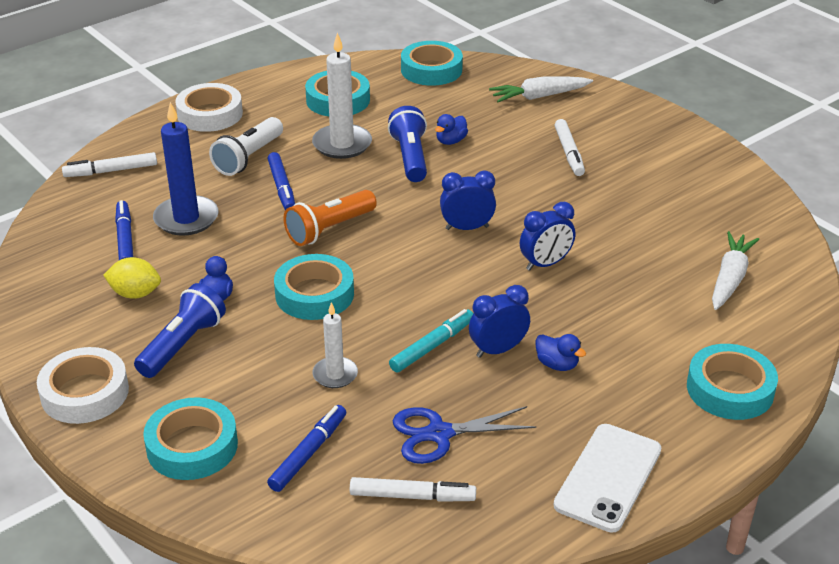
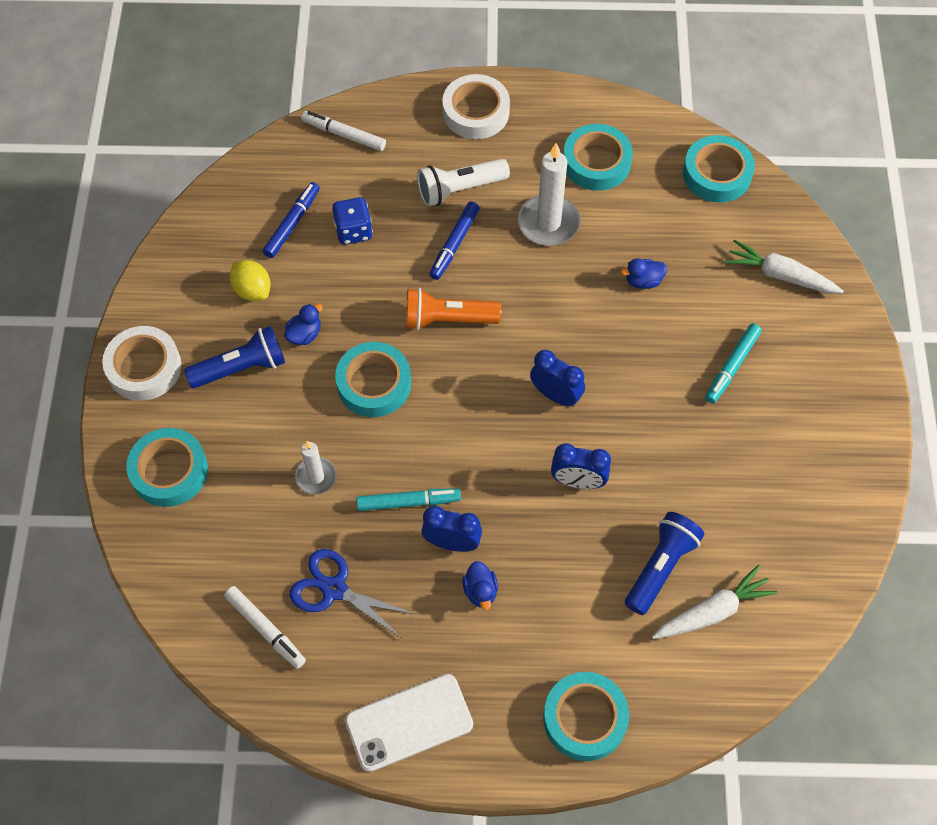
camera: 40 degrees right, 25 degrees up
blue candle [153,102,219,236] -> blue dice [332,197,373,245]
blue marker [267,405,346,492] -> none
blue flashlight [388,106,427,182] -> blue flashlight moved to [625,512,704,615]
white marker [555,119,585,176] -> turquoise marker [705,323,762,404]

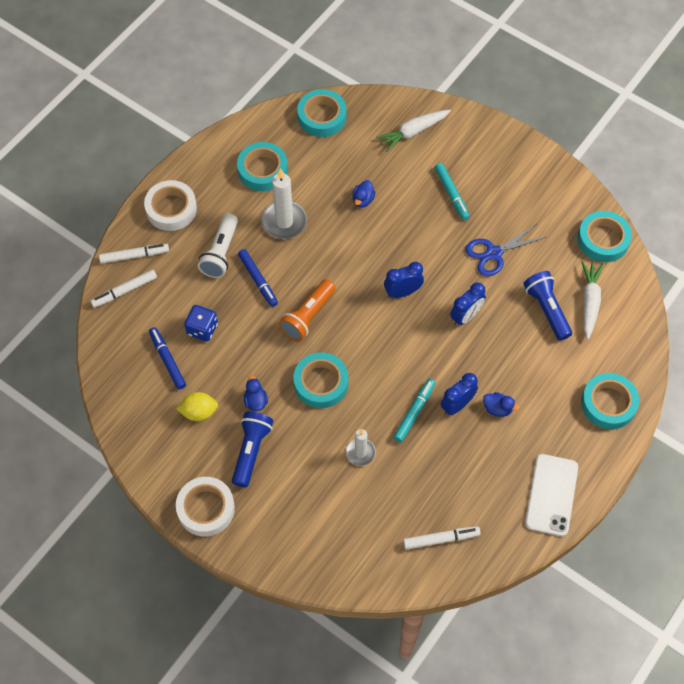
camera: 55 degrees left, 0 degrees up
turquoise tape [126,428,208,507] -> turquoise tape moved to [577,211,632,262]
blue scissors [290,549,417,639] -> blue scissors moved to [465,224,546,276]
none -> white marker [99,244,169,264]

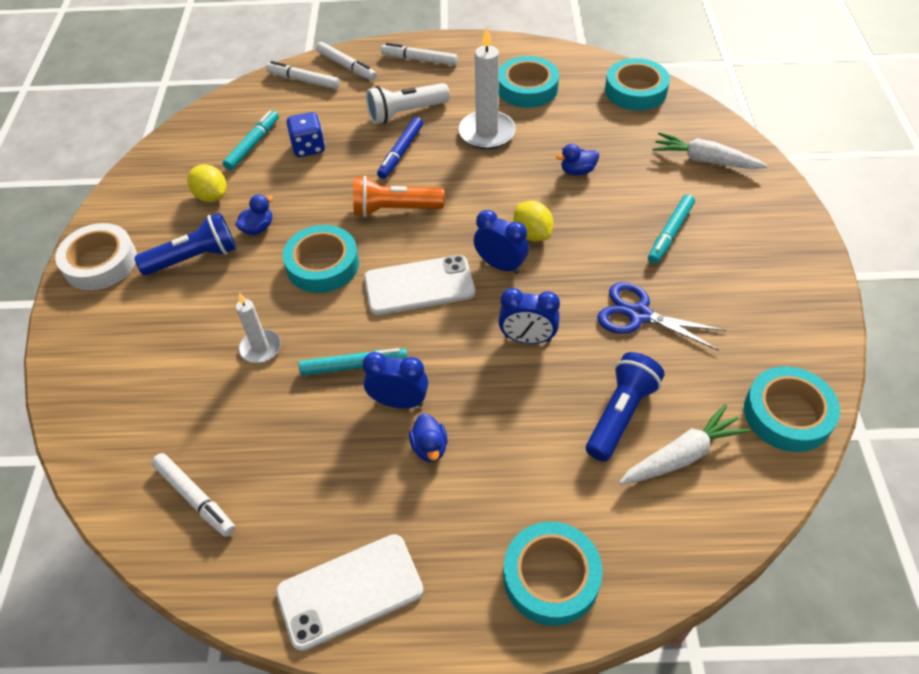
camera: 55 degrees right, 10 degrees down
white tape [144,180,197,231] -> white marker [381,43,458,65]
blue marker [149,327,186,390] -> turquoise marker [223,111,279,170]
none -> white phone [364,255,475,315]
none -> yellow lemon [513,201,553,242]

